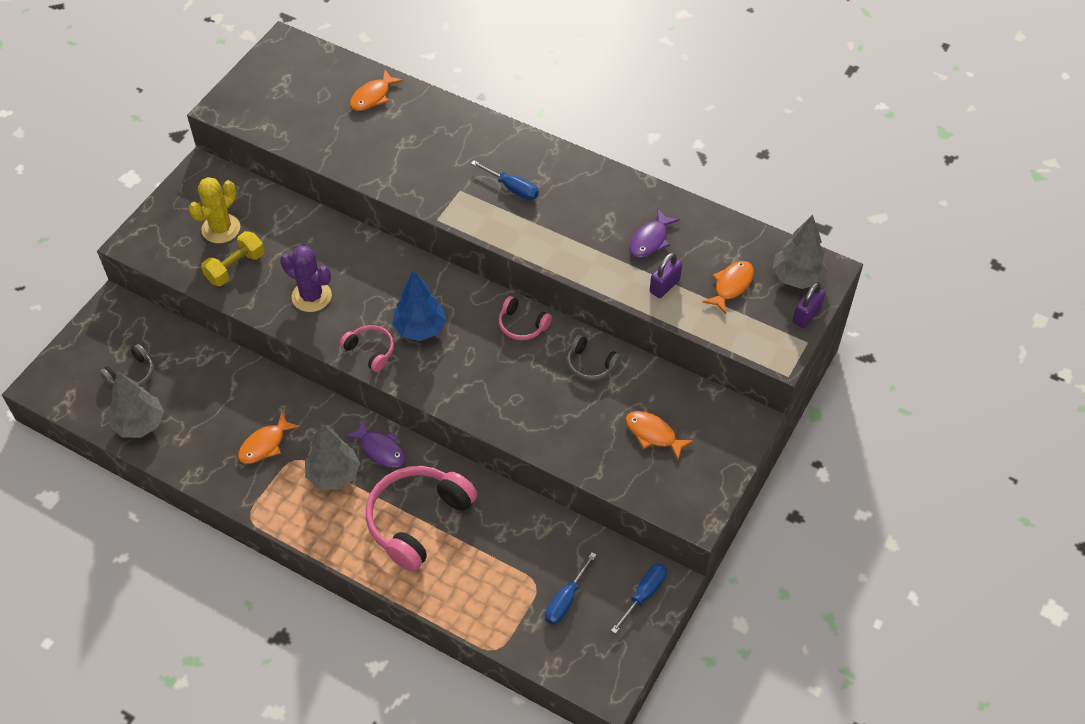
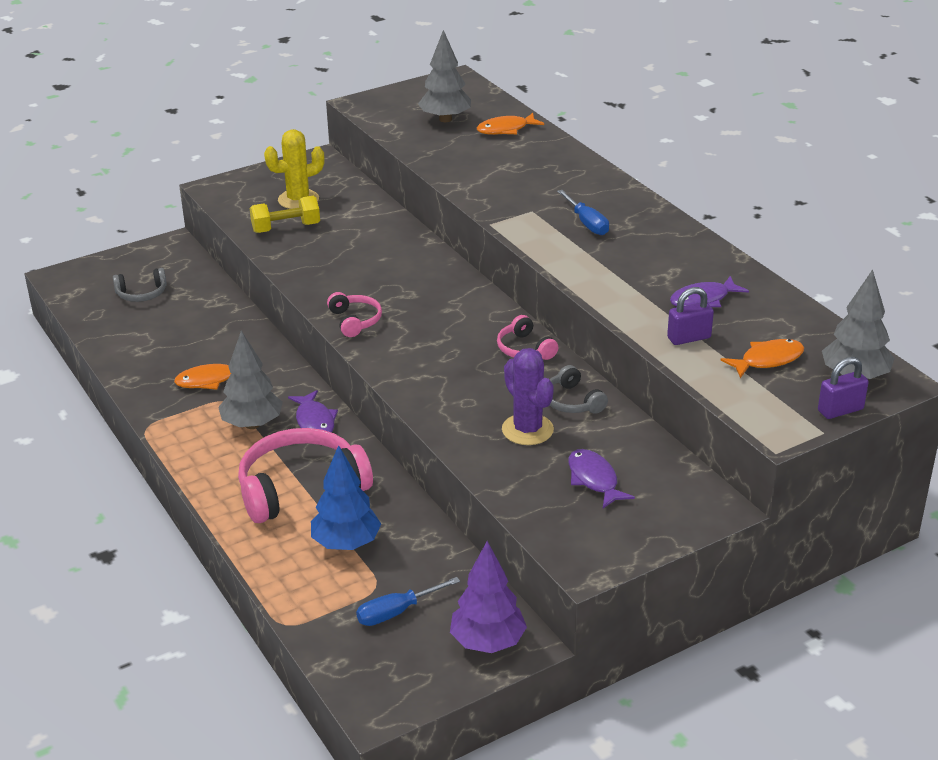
camera: 30 degrees right, 20 degrees down
grey tree [110,371,164,438] -> grey tree moved to [418,30,471,122]
purple cactus [280,246,332,312] -> purple cactus moved to [502,348,554,445]
blue tree [392,270,447,341] -> blue tree moved to [311,445,381,550]
blue screwdriver [611,564,667,634] -> purple tree [450,541,527,653]
orange fish [626,411,694,460] -> purple fish [568,449,635,508]

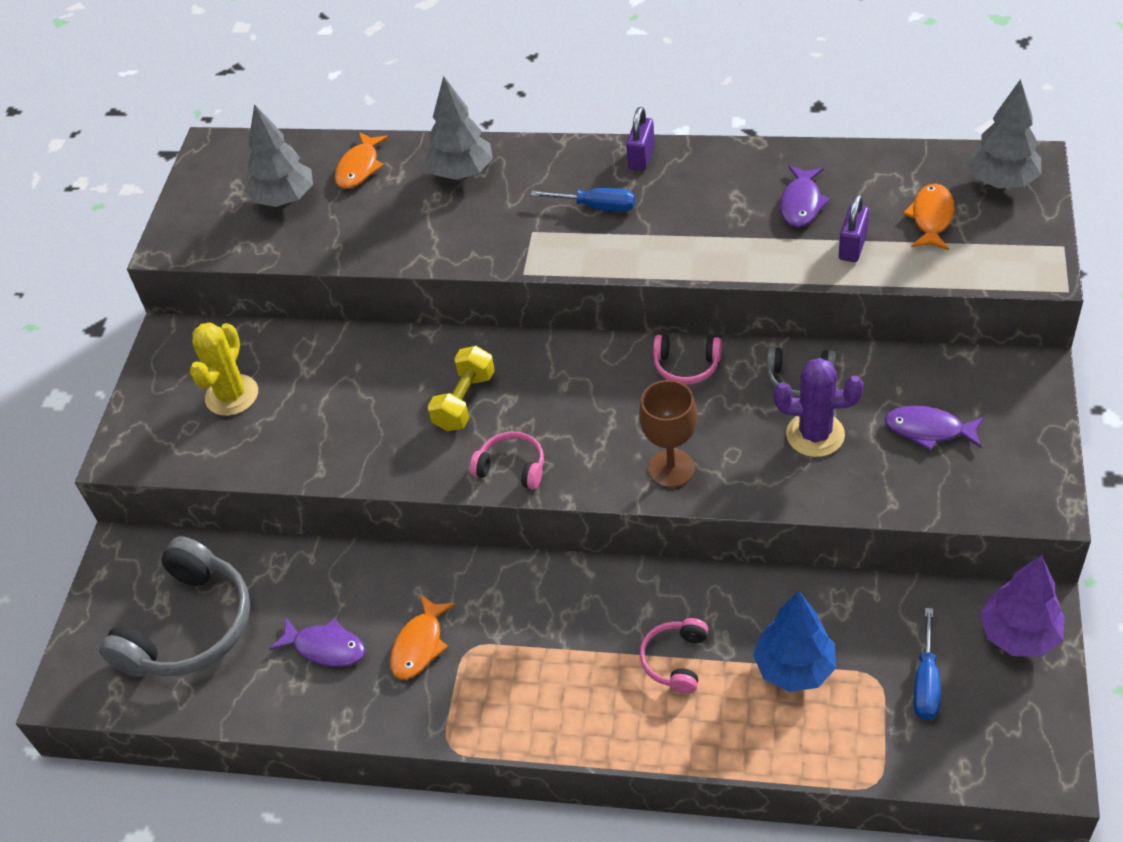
camera: 45 degrees left, 15 degrees up
grey headphones [113,268,167,302] -> grey headphones [99,536,251,677], size x2.02
grey tree [218,331,283,429] -> grey tree moved to [425,76,493,180]
pink headphones [238,428,373,523] -> pink headphones [640,618,708,694], size x0.50
yellow dumbbell [250,196,320,233] -> yellow dumbbell moved to [428,346,495,431]
purple fish [288,390,338,433] -> purple fish moved to [269,618,365,667]
purple padlock [818,357,869,419] -> purple padlock moved to [626,107,655,171]
none -> brown goblet [639,380,697,488]

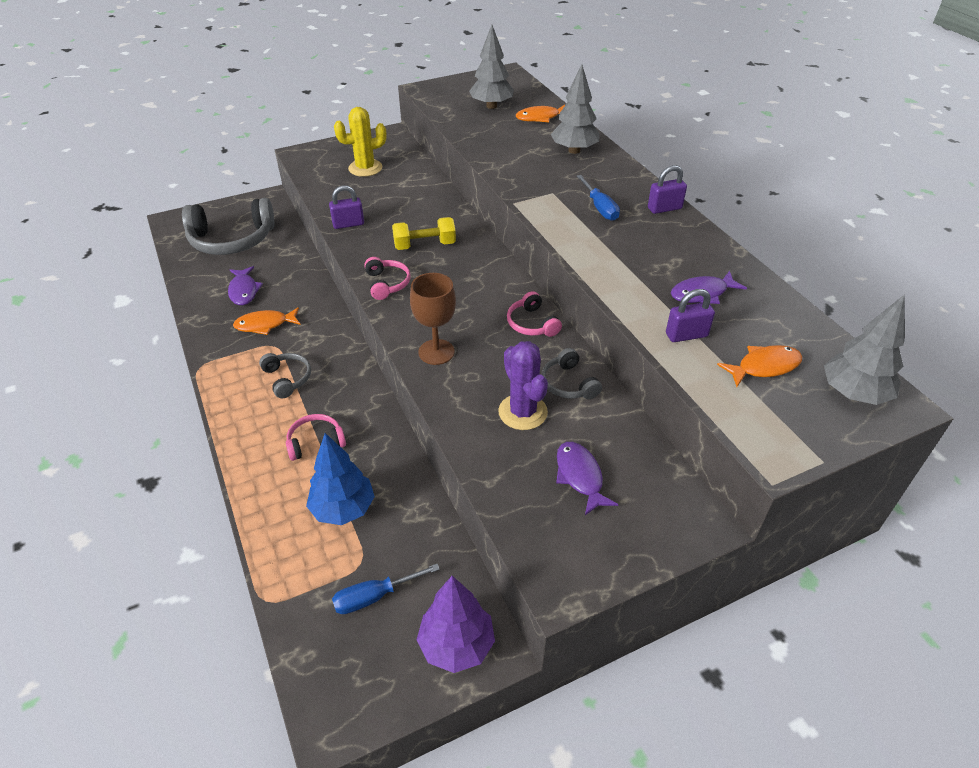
camera: 50 degrees right, 5 degrees down
none -> grey headphones [259,353,311,398]
none -> purple padlock [329,185,364,229]

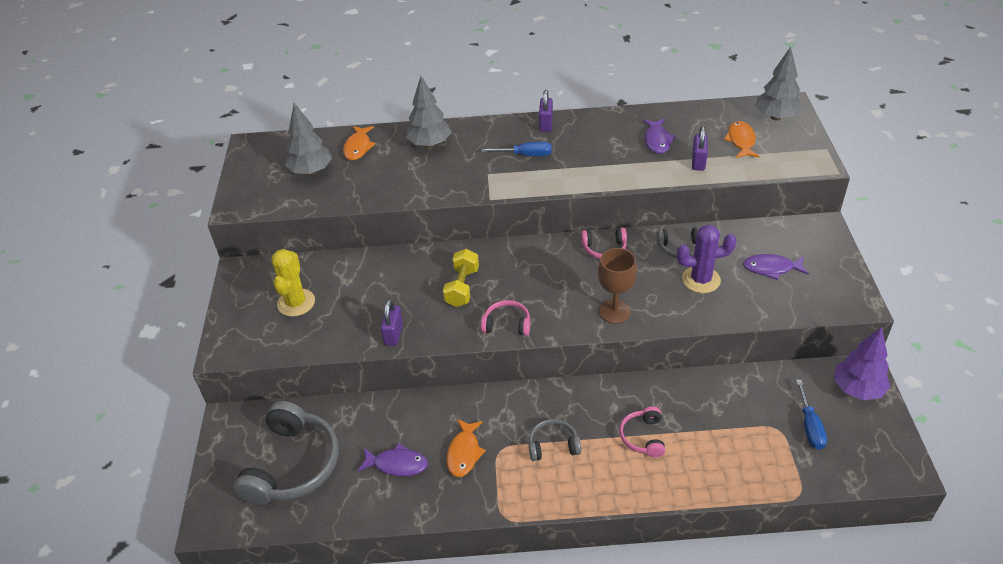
camera: 65 degrees left, 0 degrees up
blue tree [306,433,375,525] -> none

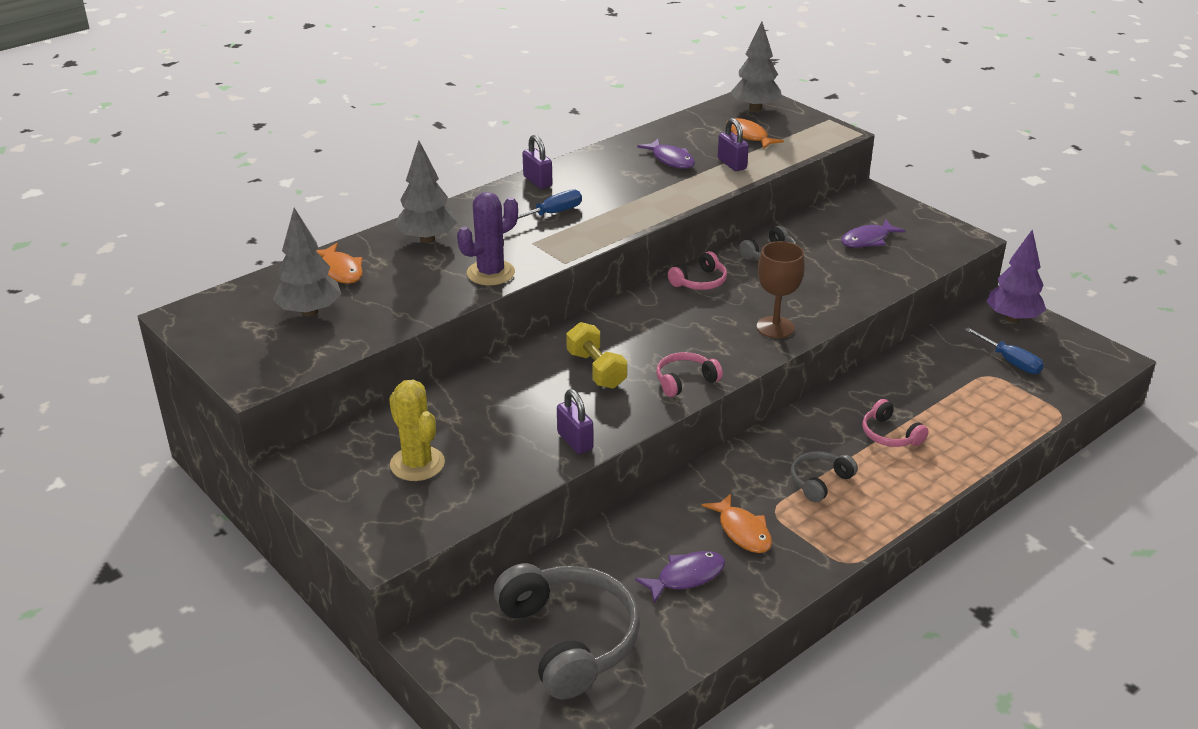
camera: 40 degrees left, 10 degrees down
purple cactus [677,225,737,293] -> purple cactus moved to [457,192,518,285]

